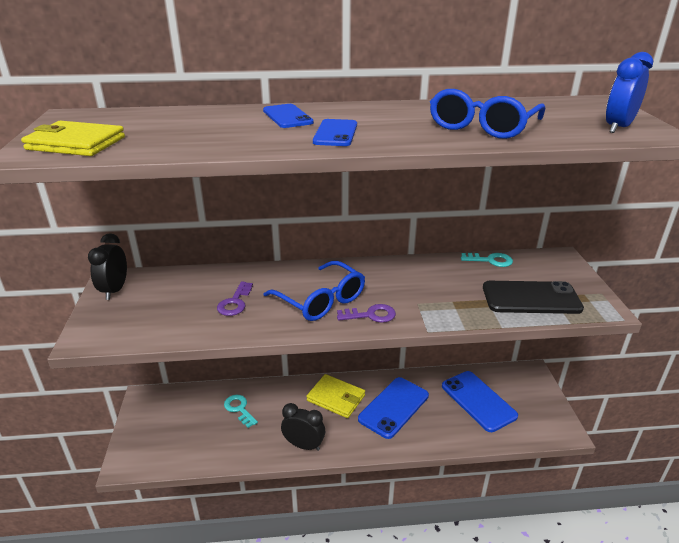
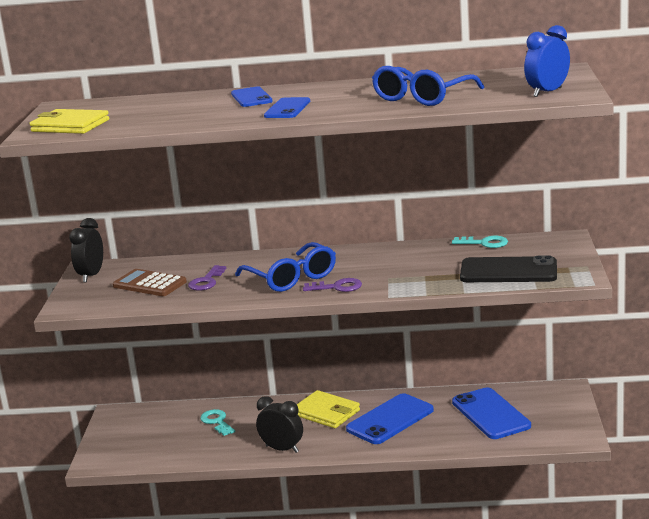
camera: 10 degrees right, 10 degrees down
none -> brown calculator [113,269,187,296]

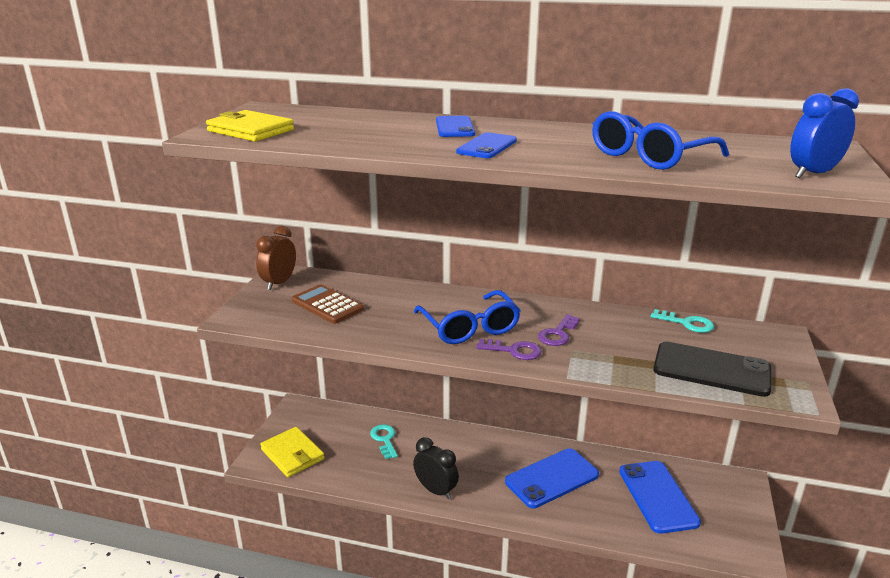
camera: 10 degrees right, 5 degrees up
black clock [69,218,103,282] -> brown clock [256,226,296,290]
purple key [188,265,226,291] -> purple key moved to [538,314,580,346]
yellow wallet [297,390,360,428] -> yellow wallet moved to [260,427,325,477]

